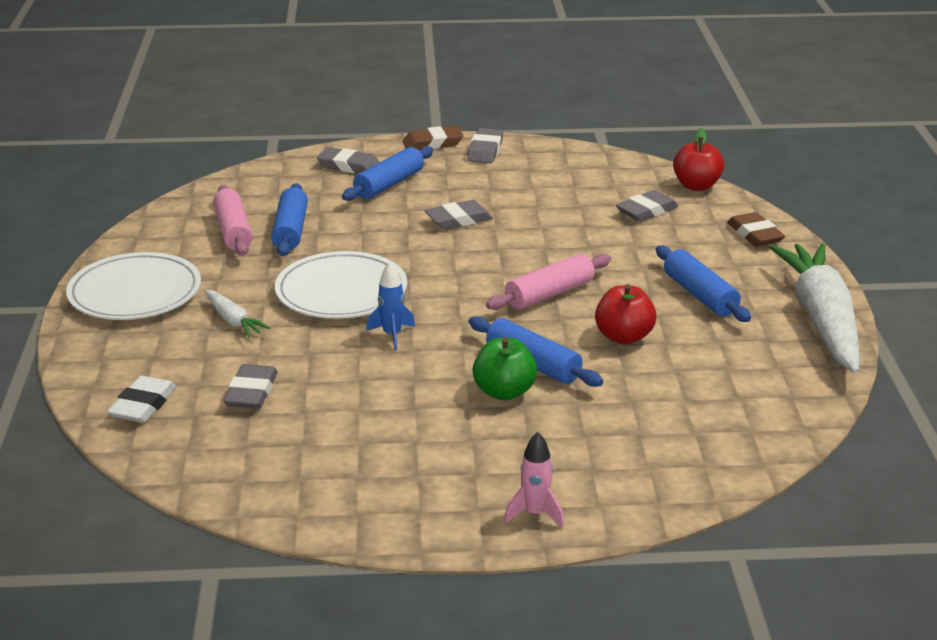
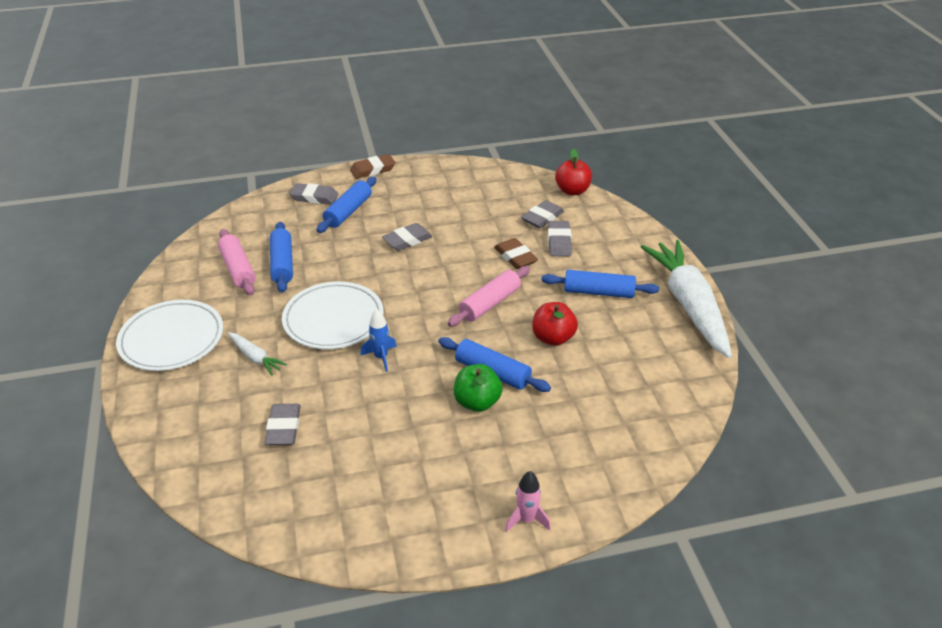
camera: 10 degrees left, 10 degrees up
white eraser [107,376,176,423] -> none
grey eraser [467,128,503,163] -> grey eraser moved to [548,221,572,256]
blue rolling pin [656,245,751,322] -> blue rolling pin turned 45 degrees counterclockwise [541,270,659,298]
brown eraser [727,212,785,247] -> brown eraser moved to [494,238,538,269]

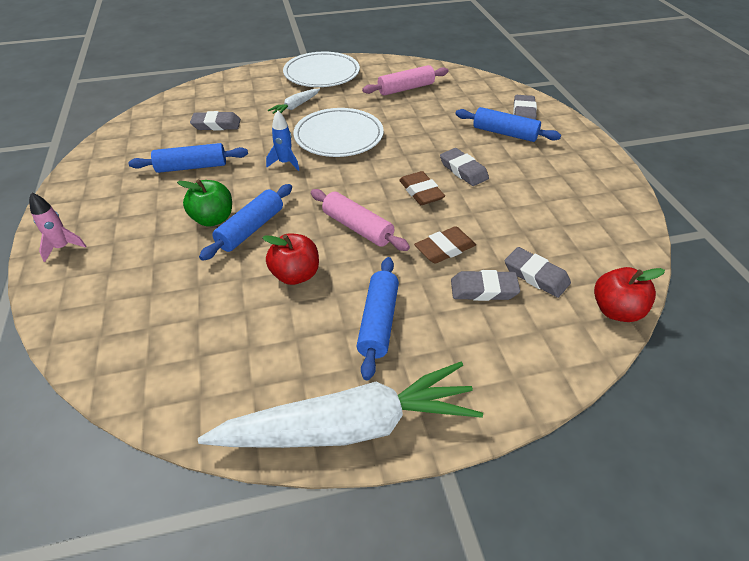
camera: 90 degrees right, 5 degrees up
blue rolling pin [270,222,293,293] -> blue rolling pin moved to [128,143,248,173]
brown eraser [350,154,396,179] -> brown eraser moved to [399,171,445,205]

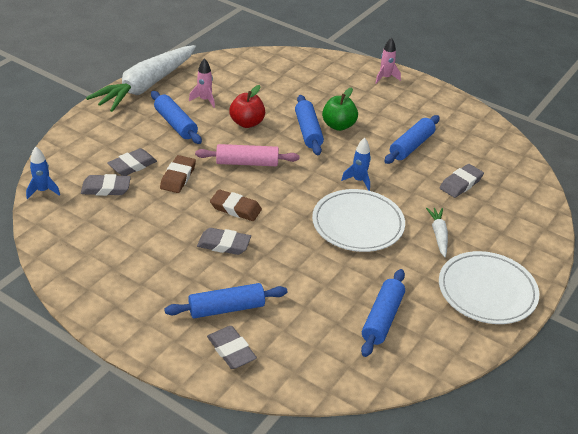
camera: 135 degrees right, 5 degrees down
pink rolling pin [362,65,448,96] -> blue rolling pin [361,269,405,357]
red apple [594,267,665,322] -> blue rocket [26,147,60,199]
none -> pink rocket [189,58,215,108]

